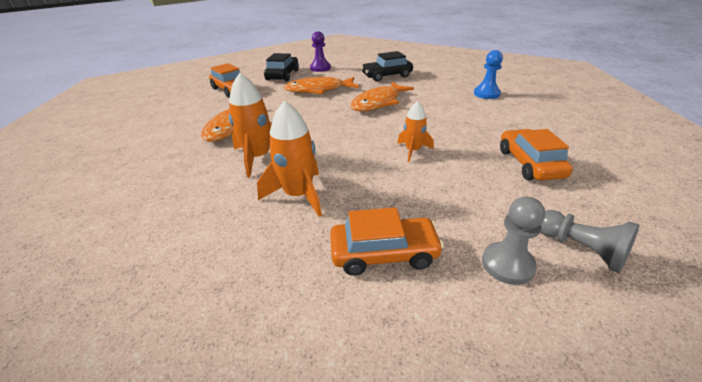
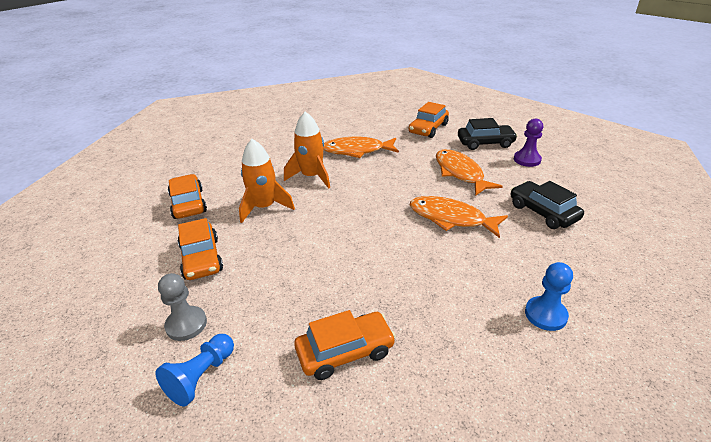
camera: 75 degrees right, 0 degrees up
orange rocket [397,101,434,162] -> none
grey pawn [540,210,639,273] -> blue pawn [155,334,234,407]
none -> orange car [168,174,207,219]

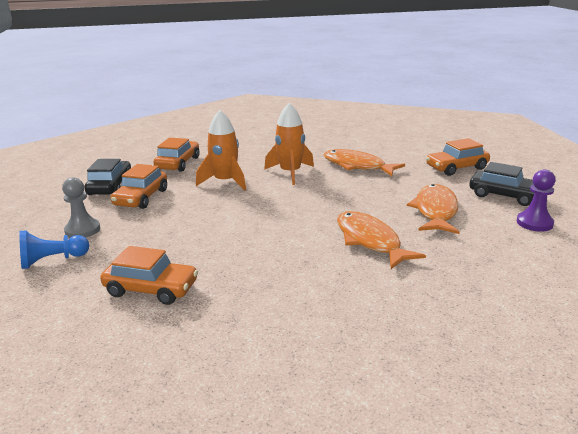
camera: 35 degrees right, 10 degrees down
black car [511,181,584,229] -> black car moved to [84,159,131,195]
blue pawn [525,262,573,331] -> none

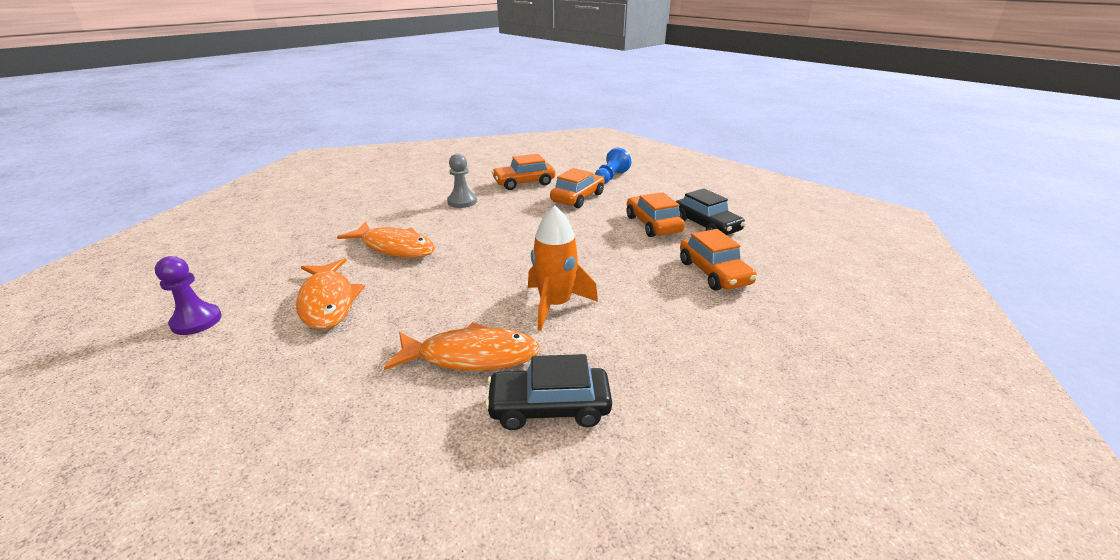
camera: 145 degrees right, 5 degrees up
grey pawn [62,177,100,238] -> grey pawn moved to [447,153,477,208]
orange rocket [196,110,246,191] -> none
orange car [426,138,490,176] -> orange car moved to [550,168,604,208]
black car [469,162,535,206] -> black car moved to [485,354,612,430]

